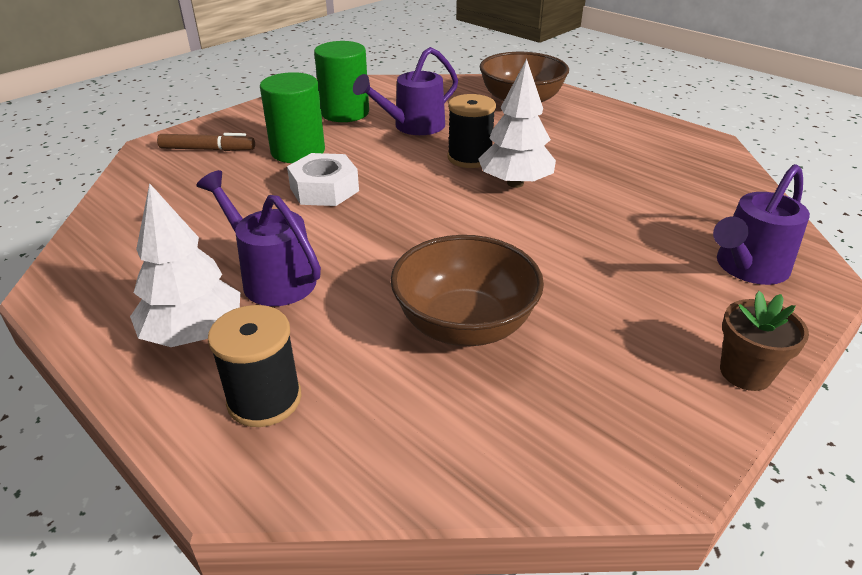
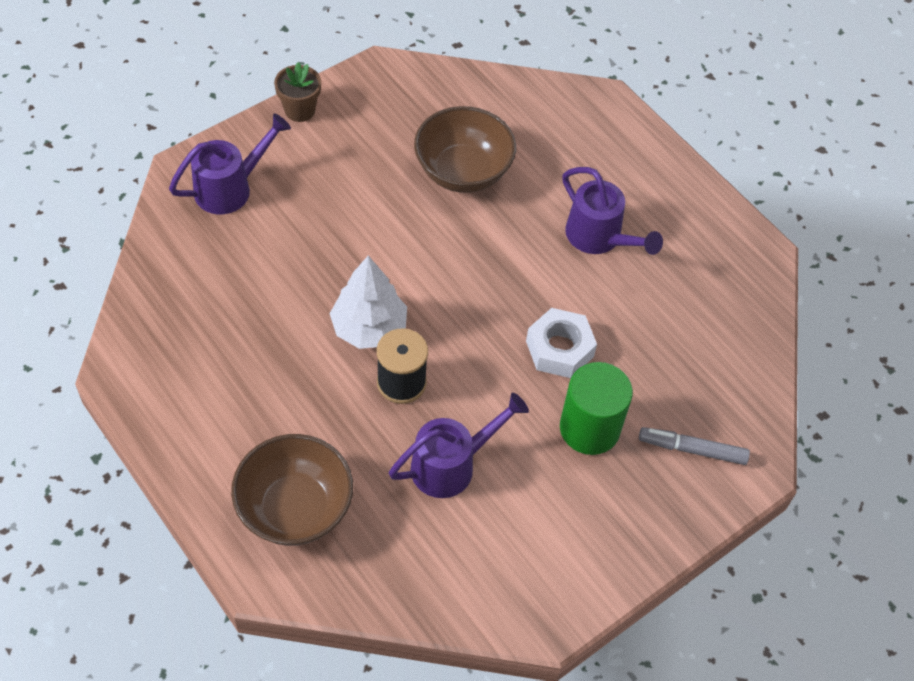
camera: 175 degrees left, 20 degrees up
white tree [130,183,240,347] -> none
brown marker [157,133,255,151] -> grey marker [639,427,750,465]
black spool [208,305,301,427] -> none
green cylinder [314,41,369,122] -> none

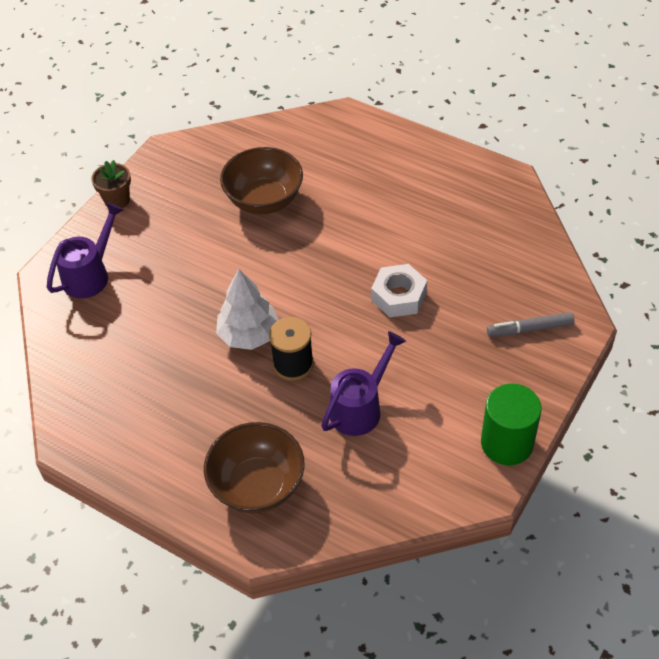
camera: 15 degrees left, 5 degrees down
green cylinder [560,362,633,455] -> green cylinder moved to [481,383,542,465]
purple watering can [562,167,663,255] -> none

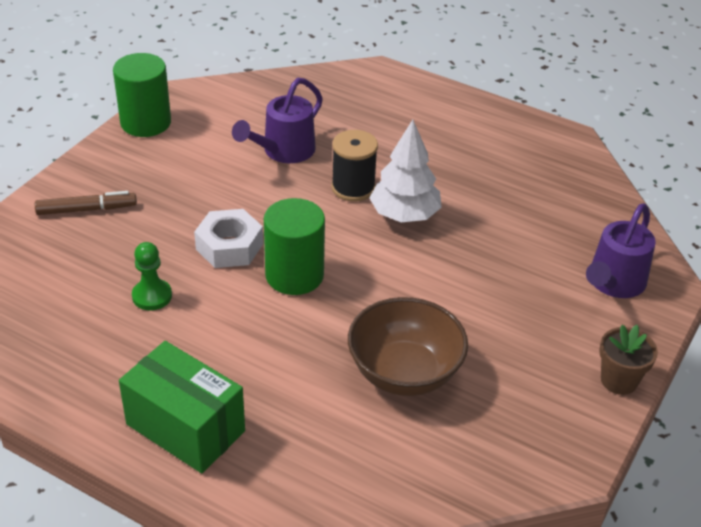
camera: 175 degrees right, 10 degrees down
brown bowl [204,422,304,513] -> none
grey marker [487,312,574,337] -> brown marker [35,191,137,215]
none -> green box [119,341,245,473]
none -> green pawn [132,242,172,310]
none -> green cylinder [264,198,325,295]

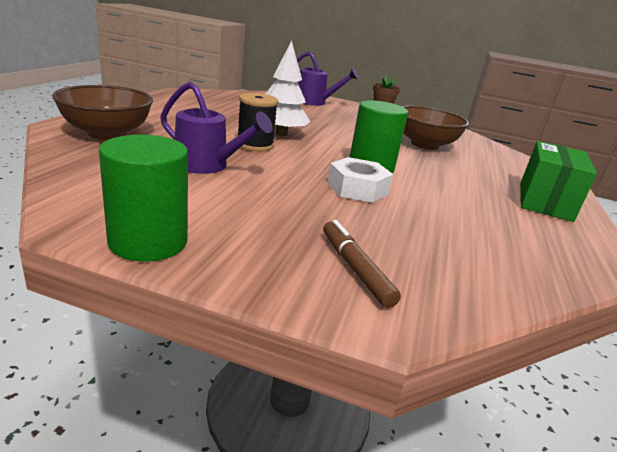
camera: 105 degrees left, 15 degrees down
green pawn [132,242,172,310] -> none
none -> brown bowl [52,85,153,140]

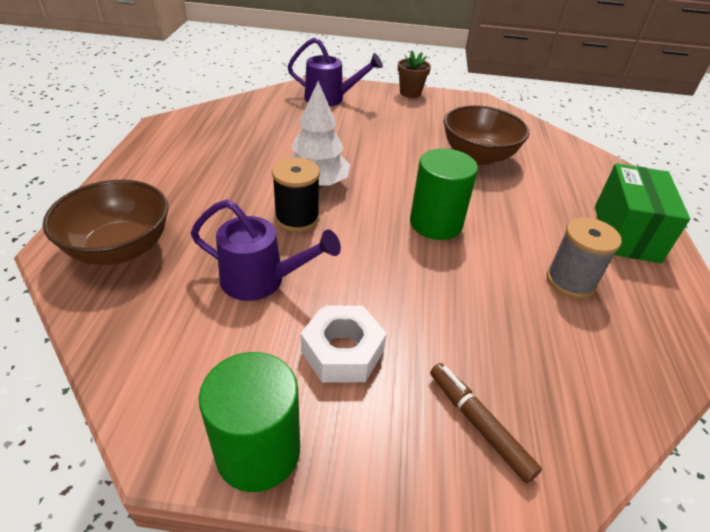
camera: 10 degrees left, 15 degrees up
white nut [327,157,393,203] -> white nut moved to [301,306,387,383]
none -> grey spool [546,217,622,298]

